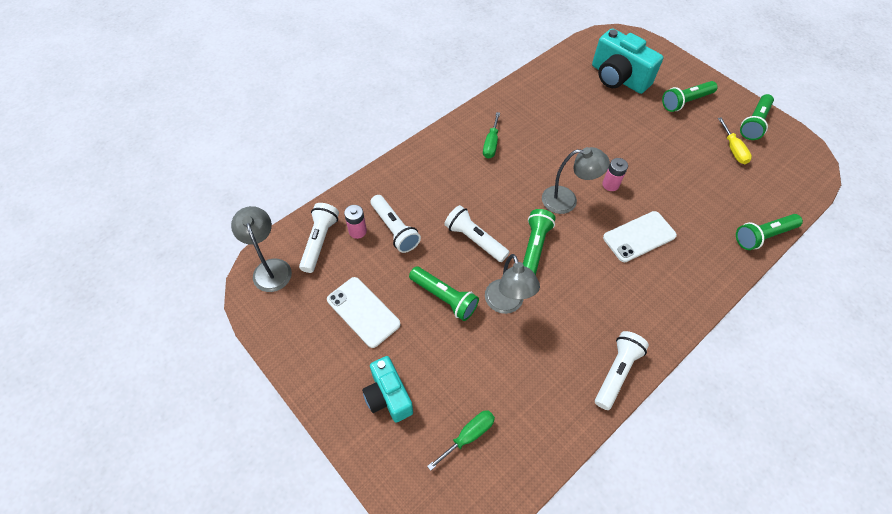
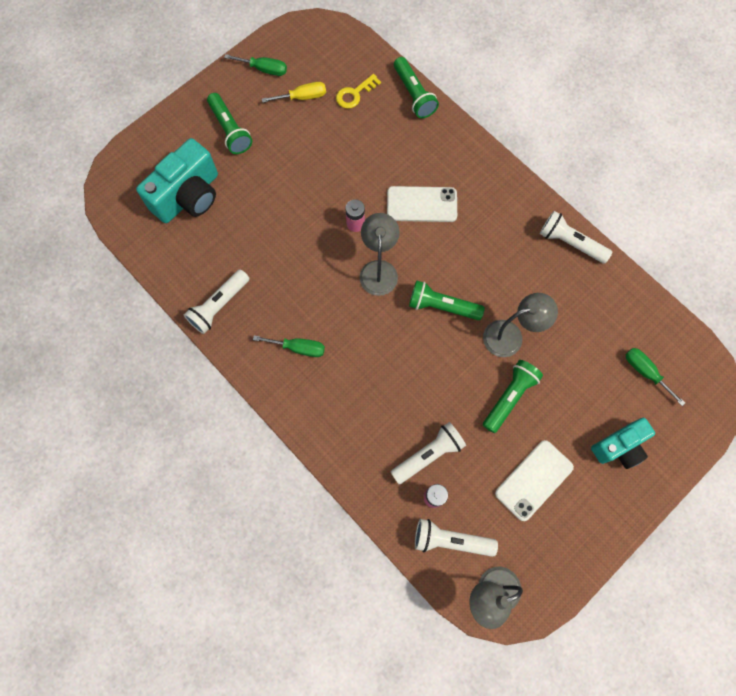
camera: 90 degrees left, 15 degrees up
white flashlight [444,205,510,262] -> white flashlight moved to [184,269,249,334]
white phone [603,211,677,262] -> white phone turned 60 degrees counterclockwise [387,186,457,222]
green flashlight [740,94,774,140] -> green screwdriver [224,54,287,76]
none -> yellow key [336,74,381,109]

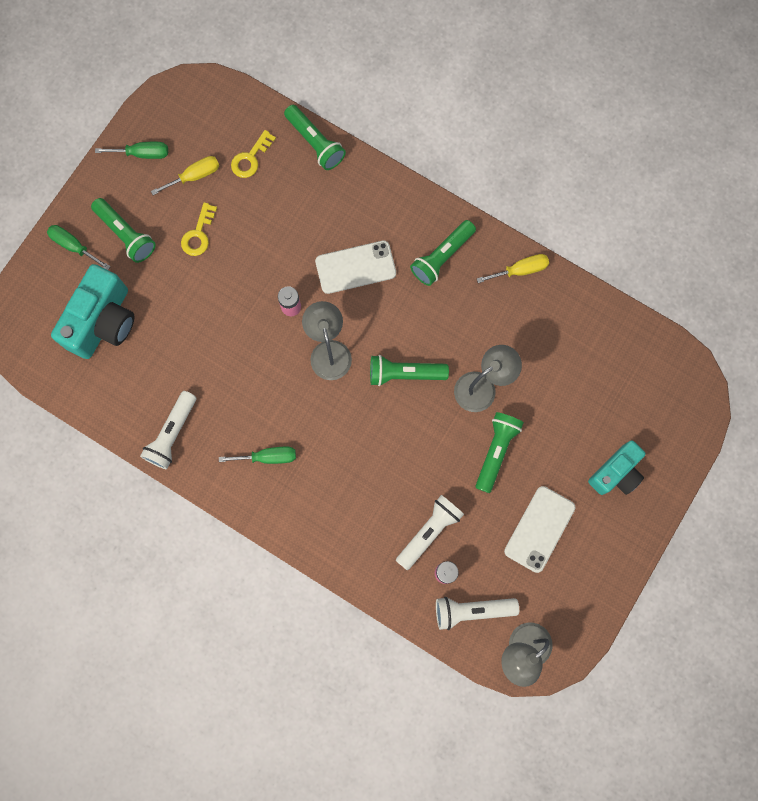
camera: 15 degrees left, 5 degrees up
white flashlight [540,211,612,263] -> yellow screwdriver [477,254,549,283]
green screwdriver [625,348,685,406] -> green screwdriver moved to [47,225,111,270]
none -> yellow key [181,202,217,256]
none -> green flashlight [410,220,476,286]

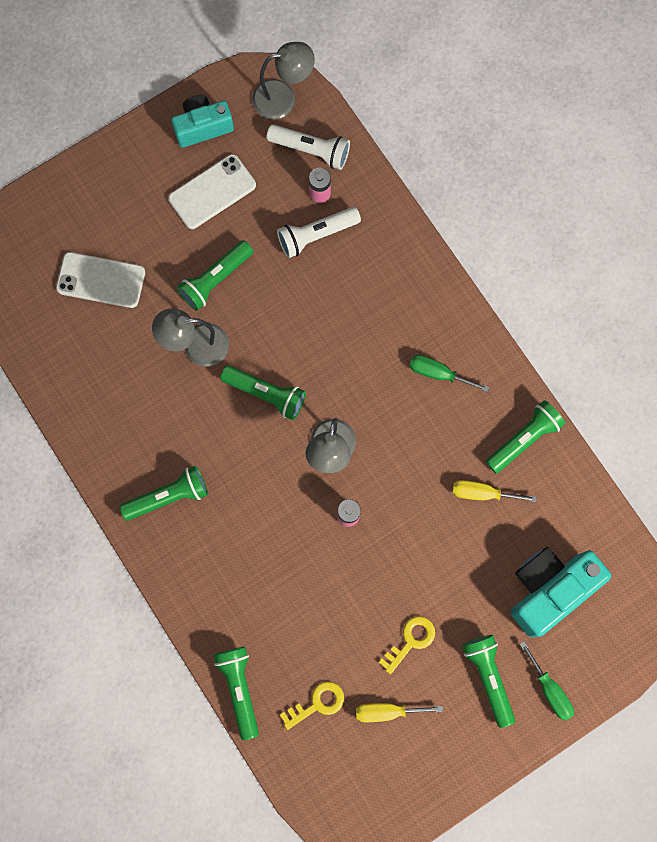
camera: 155 degrees left, 0 degrees up
green screwdriver [95,142,168,159] -> none
white flashlight [140,391,196,469] -> green flashlight [486,400,565,474]
white phone [315,240,396,294] -> white phone moved to [56,252,145,308]
yellow screwdriver [477,254,549,283] -> yellow screwdriver moved to [452,480,537,502]
turquoise camera [588,440,646,495] -> turquoise camera moved to [171,95,234,148]

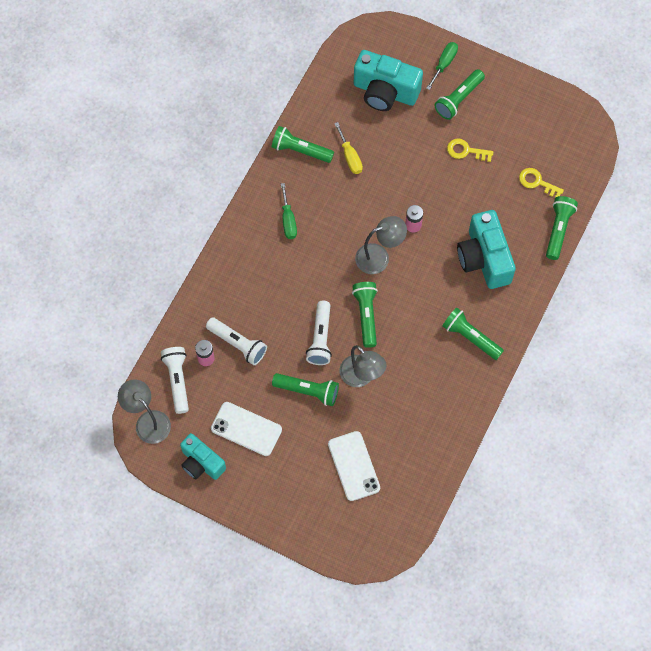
camera: 120 degrees left, 10 degrees down
green flashlight [213,647,259,740] -> green flashlight turned 150 degrees clockwise [546,196,578,260]
yellow screwdriver [356,703,443,722] -> none
none -> white flashlight [306,301,332,365]
none -> turquoise camera [457,210,516,289]

